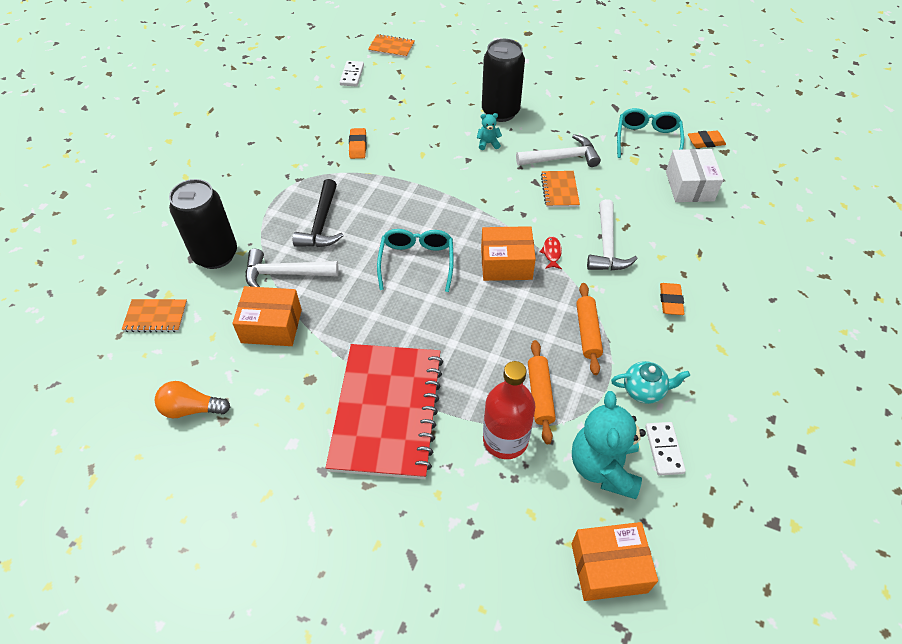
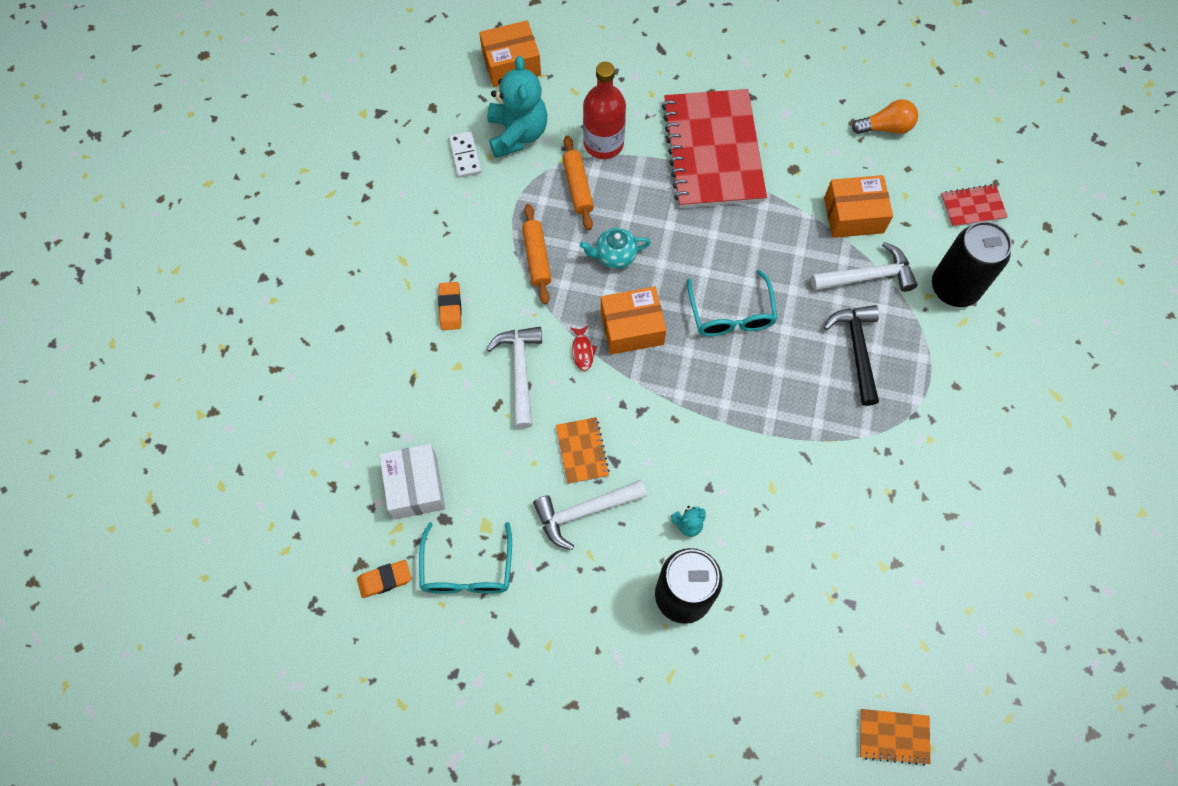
camera: 170 degrees right, 15 degrees up
orange notebook [122,299,187,332] -> red notebook [941,184,1008,227]
white domino [340,61,364,87] -> none
orange eraser [349,128,367,159] -> none
turquoise teapot [611,361,690,404] -> turquoise teapot moved to [580,228,651,269]

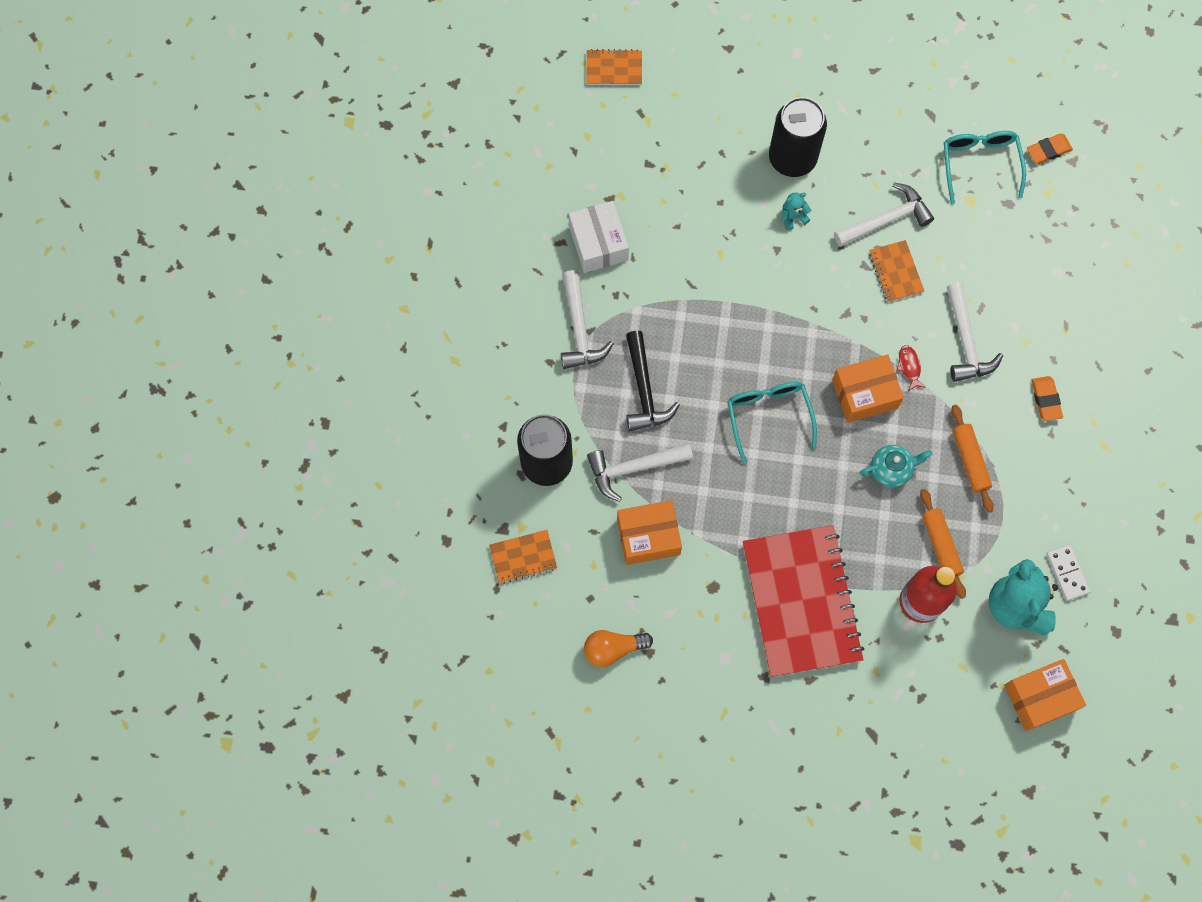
camera: 175 degrees right, 5 degrees up
white box [379,444,445,520] -> white box moved to [568,201,629,273]
red notebook [941,184,1008,227] -> orange notebook [489,530,557,584]
none -> white hammer [561,270,614,369]

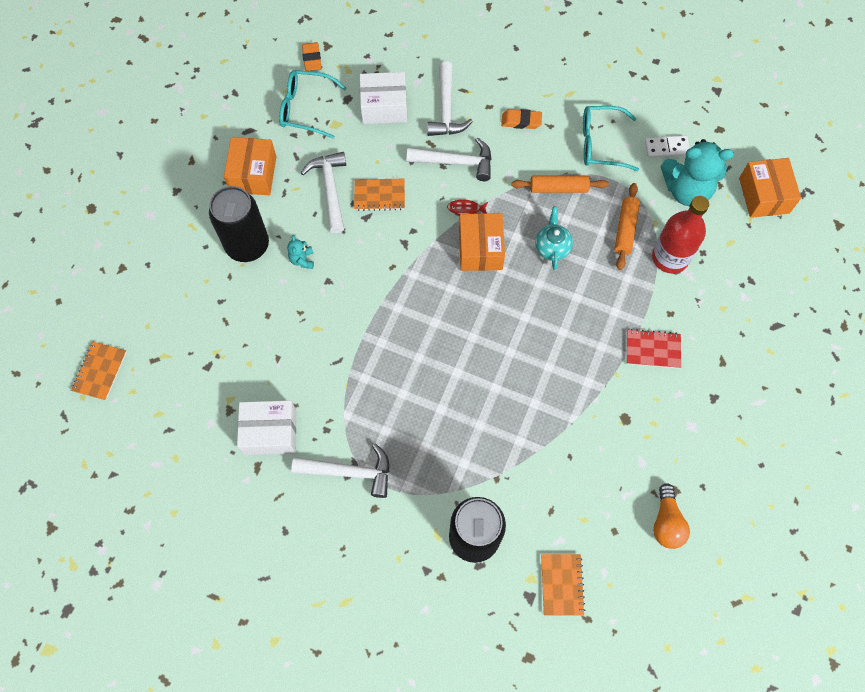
camera: 75 degrees left, 5 degrees down
white hammer [587,443,693,502] -> white hammer moved to [427,62,473,136]
orange box [617,500,682,565] -> orange box moved to [224,137,277,195]
black hammer [626,330,680,431] -> none
turquoise glasses [727,382,817,464] -> turquoise glasses moved to [583,106,639,171]
red notebook [743,525,864,677] -> red notebook [627,329,681,368], size x0.44
orange rolling pin [920,489,966,599] -> orange rolling pin turned 75 degrees counterclockwise [614,183,640,270]
none -> white box [360,72,407,124]

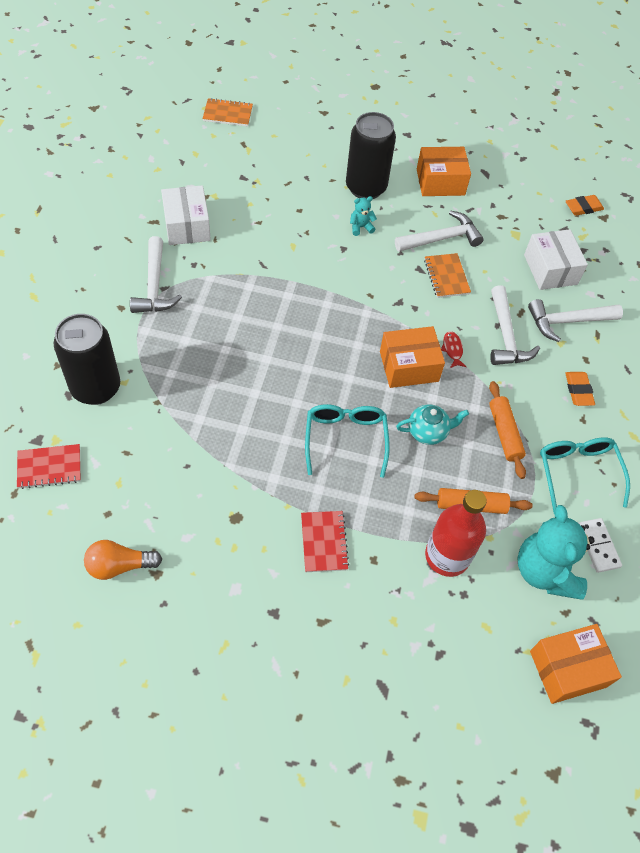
camera: 75 degrees right, 10 degrees down
turquoise glasses [279,70,346,139] -> turquoise glasses moved to [305,404,390,478]
orange notebook [541,554,585,615] -> red notebook [17,444,81,489]

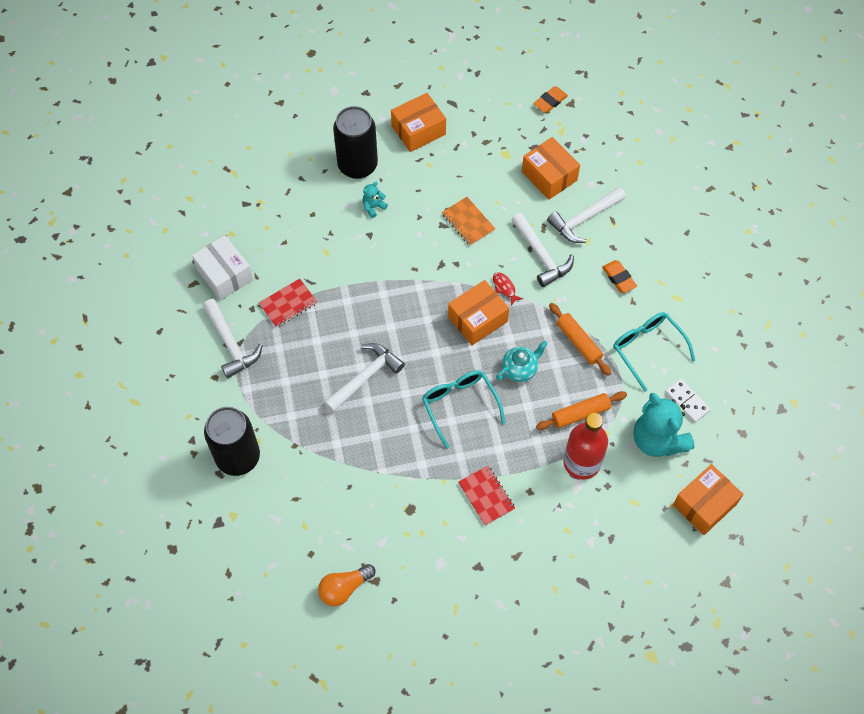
camera: 20 degrees left, 5 degrees up
red notebook [17,444,81,489] -> red notebook moved to [259,279,317,328]
orange notebook [202,98,253,126] -> none
white hammer [395,210,484,252] -> white hammer moved to [324,343,405,413]
white box [524,229,588,290] -> orange box [522,137,580,200]

